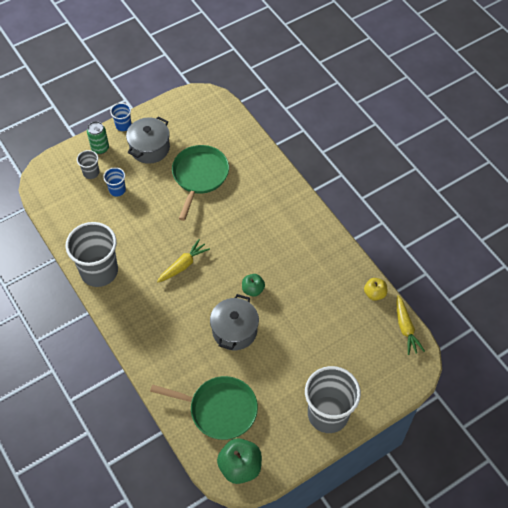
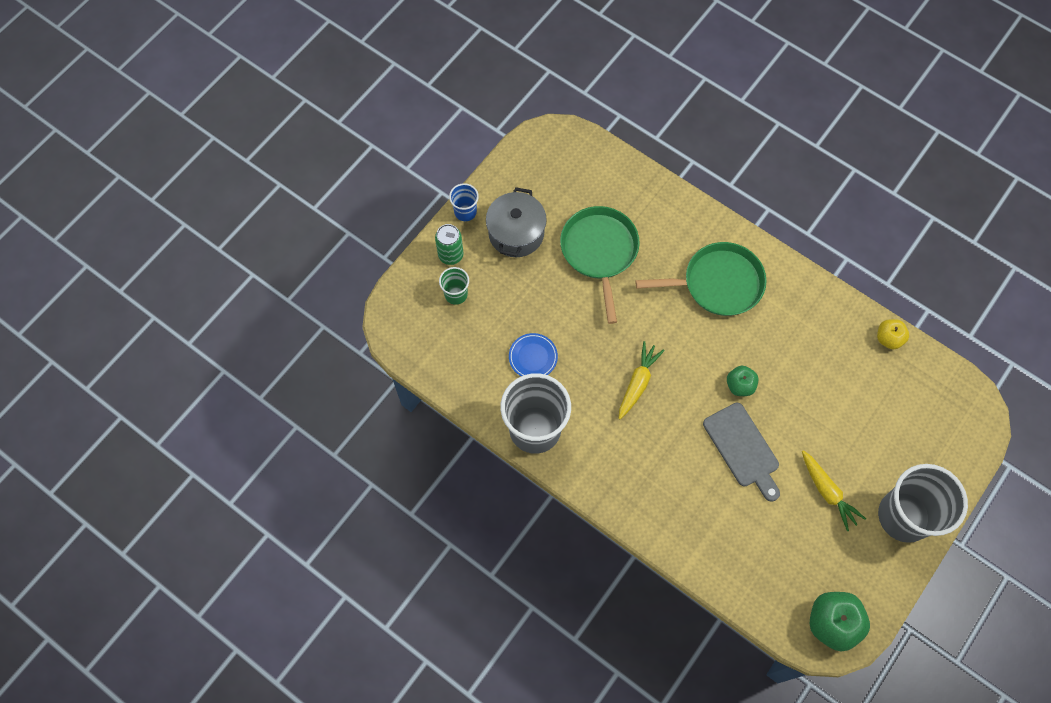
camera: 20 degrees left, 10 degrees up
grey cup [77,150,99,179] -> green cup [439,267,469,305]
blue cup [103,167,126,196] -> none
green pan [150,376,258,440] -> green pan moved to [635,242,766,316]
grey pot [210,294,259,350] -> grey cutting board [703,403,780,502]
yellow carrot [396,295,425,355] -> yellow carrot moved to [802,450,866,531]
none -> blue plate [509,333,558,376]

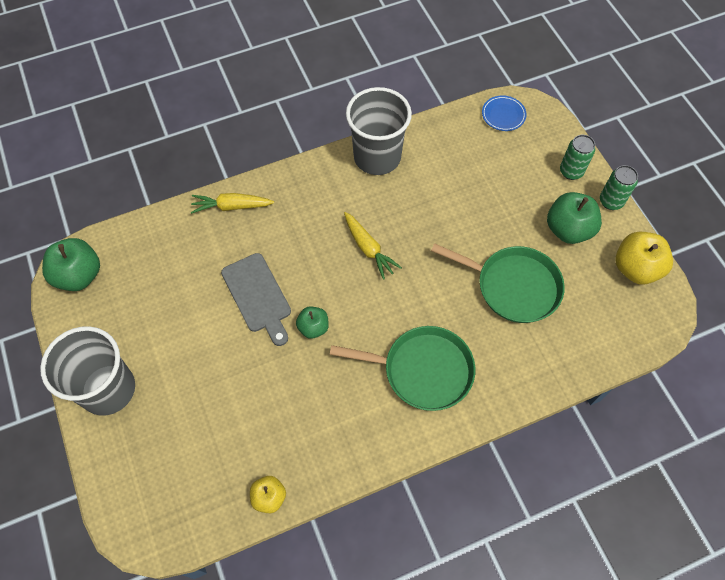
camera: 120 degrees right, 5 degrees down
green cup [439,267,469,305] -> none
blue cup [449,183,479,221] -> green can [600,165,638,210]
grey pot [486,187,547,257] -> green apple [547,192,602,244]
blue plate [509,333,558,376] -> blue plate moved to [482,95,526,131]
green pan [635,242,766,316] -> green pan turned 105 degrees counterclockwise [330,326,475,411]
grey cutting board [703,403,780,502] -> grey cutting board turned 120 degrees counterclockwise [221,253,291,346]
yellow carrot [802,450,866,531] -> yellow carrot moved to [191,193,274,214]
none -> yellow apple [615,232,673,285]

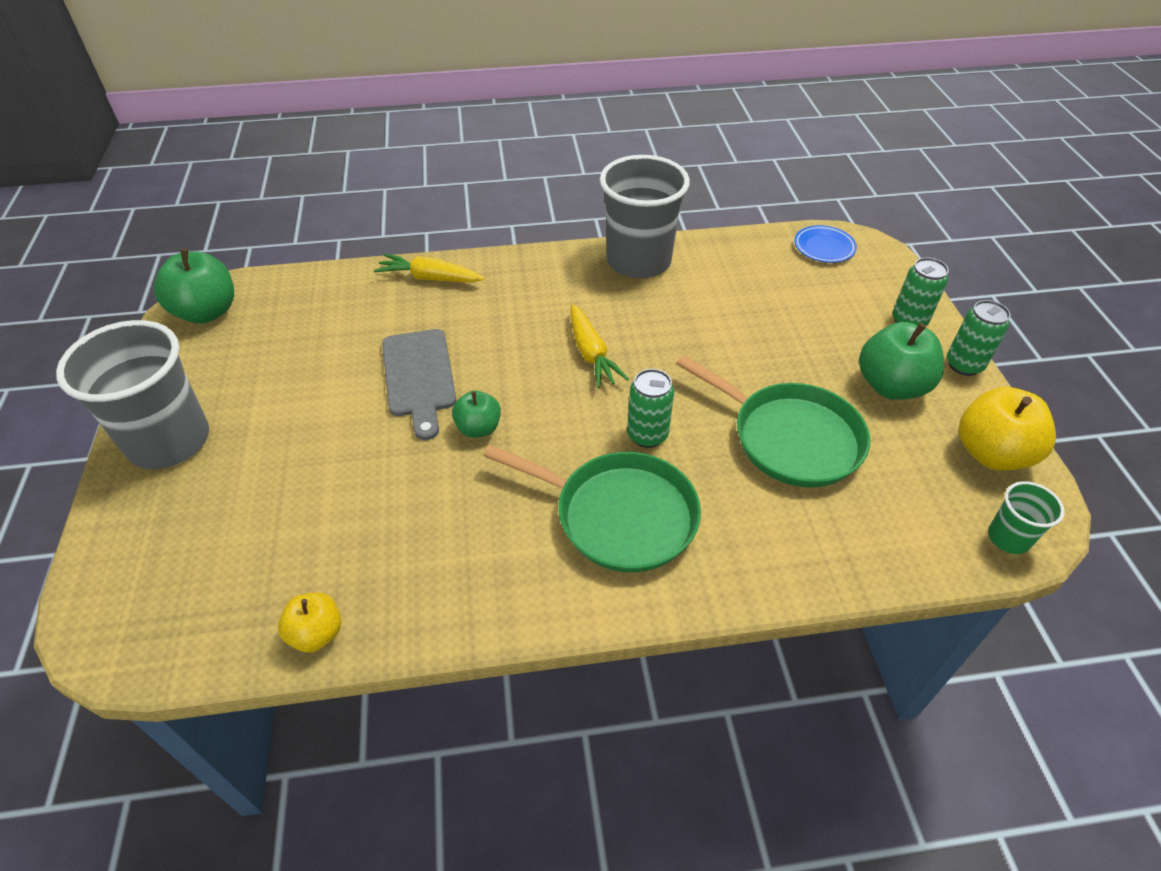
camera: 15 degrees right, 15 degrees down
none -> green can [627,369,674,448]
none -> green cup [988,481,1065,554]

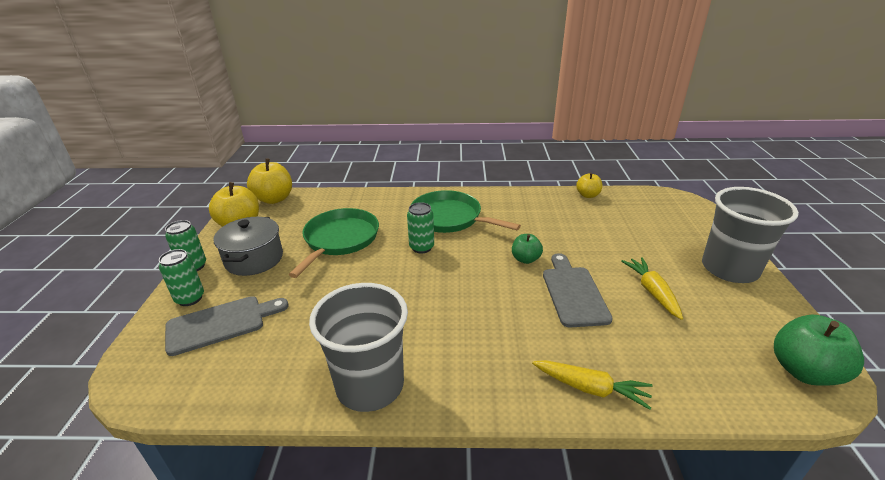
camera: 170 degrees left, 15 degrees down
yellow carrot [570,304,629,388] -> yellow carrot moved to [621,257,683,320]
green pan [676,355,870,487] -> green pan turned 60 degrees clockwise [289,208,379,278]
blue plate [794,225,857,263] -> none
green apple [859,322,944,400] -> grey pot [214,217,283,276]
green cup [988,481,1065,554] -> yellow apple [247,158,292,204]
none -> grey cutting board [165,296,289,356]

